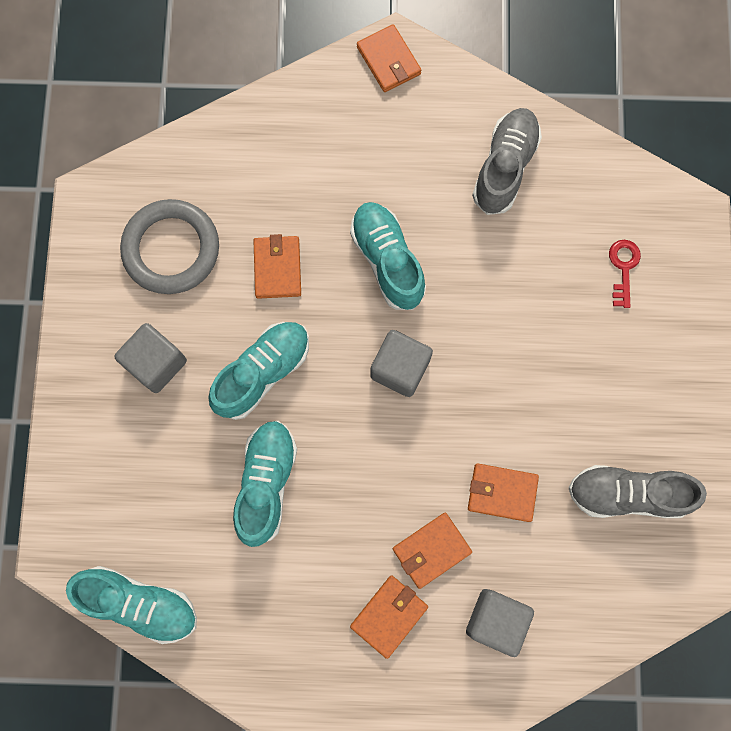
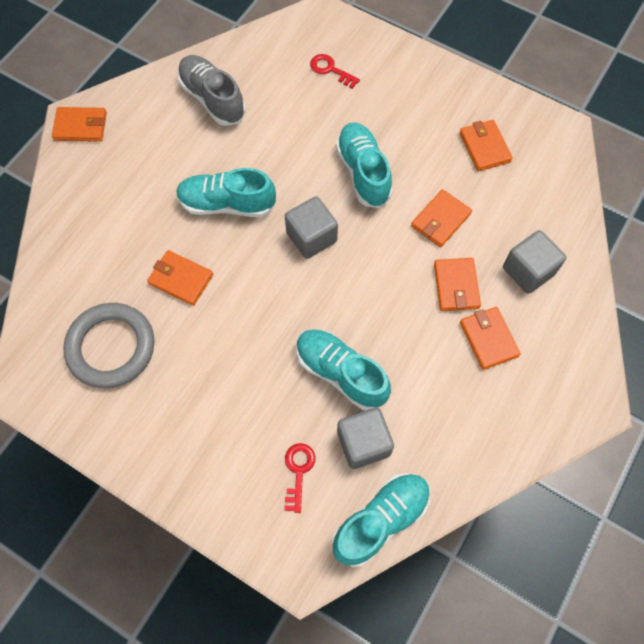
camera: 60 degrees left, 10 degrees down
grey cube [114,323,187,393] -> grey cube moved to [337,408,394,469]
turquoise shoe [208,322,309,420] -> turquoise shoe moved to [336,122,392,208]
grey shoe [569,465,707,518] -> orange wallet [459,120,513,171]
none -> red key [284,443,315,513]

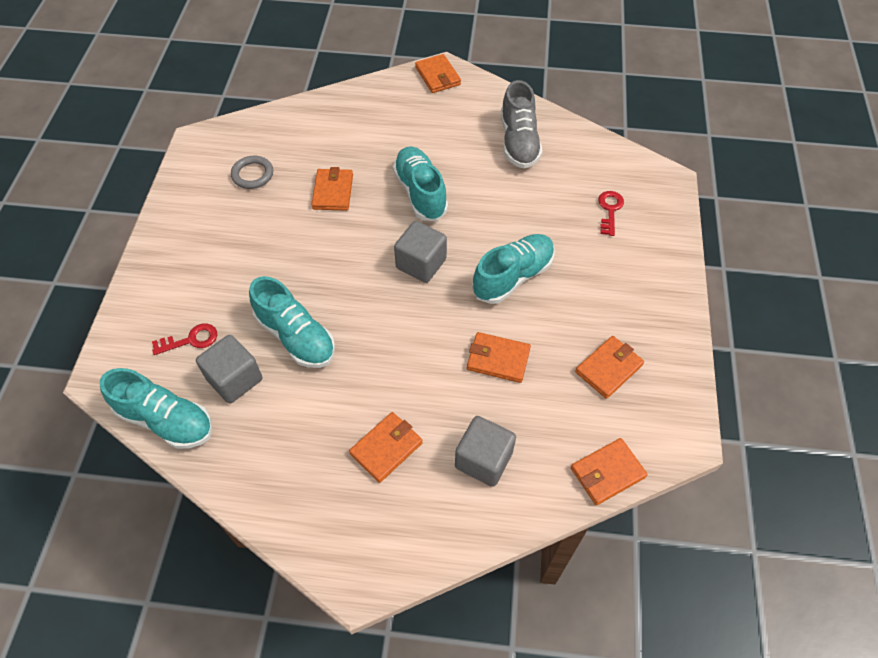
camera: 65 degrees right, 10 degrees down
grey ring [63,303,155,388] -> grey ring [231,156,273,189], size x0.55
grey shoe [178,55,246,126] -> grey shoe turned 150 degrees clockwise [501,80,543,168]
turquoise shoe [297,329,391,410] -> turquoise shoe turned 120 degrees clockwise [249,276,335,368]
orange wallet [434,258,481,311] -> orange wallet moved to [571,438,648,505]

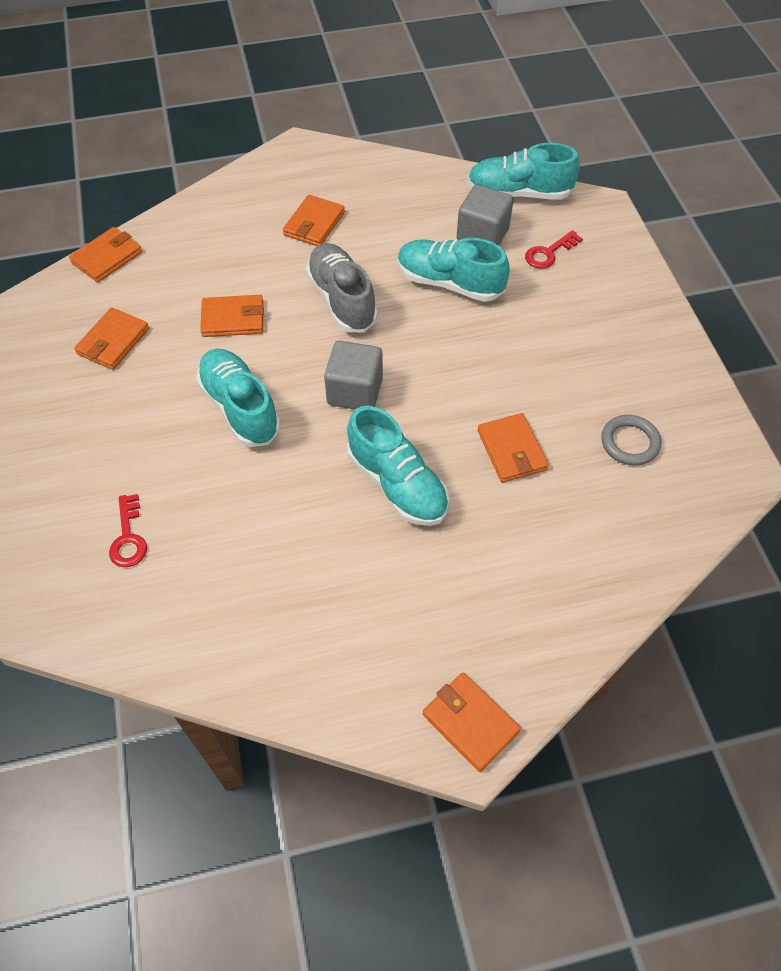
camera: 160 degrees right, 0 degrees up
grey cube [455,416,516,487] -> none
turquoise shoe [472,234,554,304] -> turquoise shoe turned 120 degrees clockwise [196,349,281,447]
grey shoe [501,80,543,168] -> grey shoe moved to [306,243,378,332]

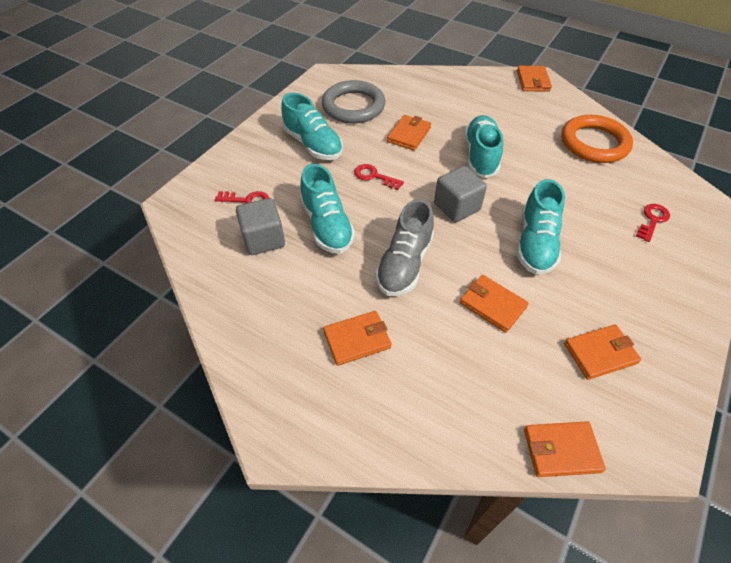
camera: 135 degrees left, 5 degrees down
turquoise shoe [467,143,580,199] -> turquoise shoe moved to [281,93,343,160]
grey ring [601,415,661,466] -> grey ring [322,80,385,123], size x1.82
none -> red key [354,164,404,190]
none -> orange ring [561,115,633,163]

